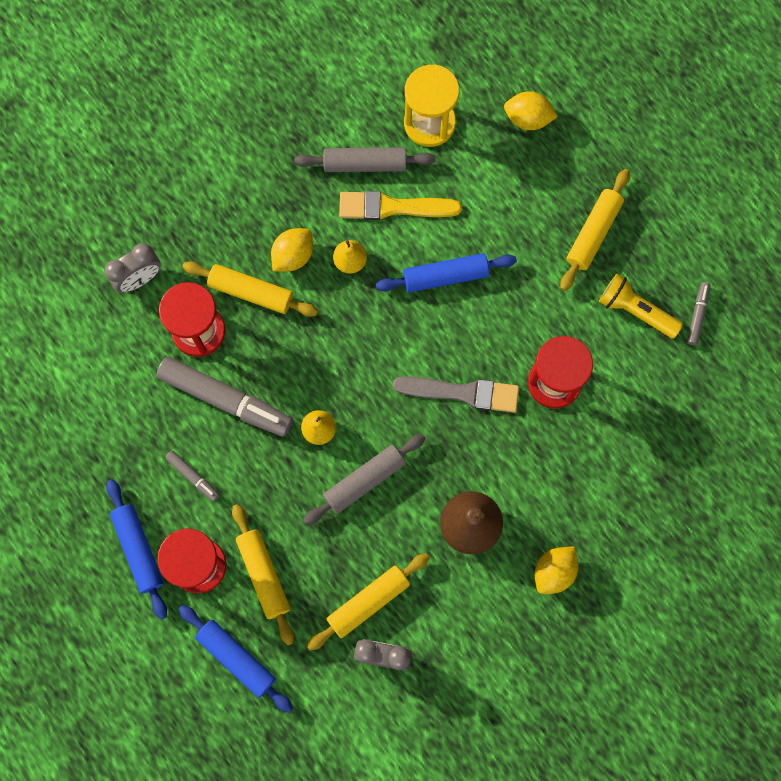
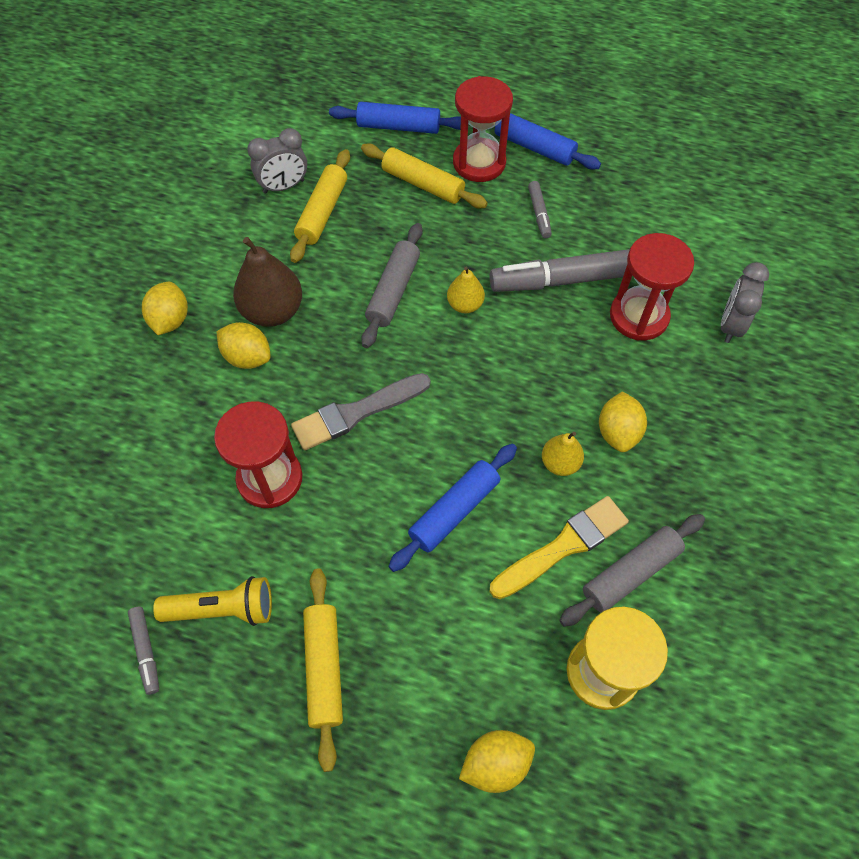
camera: 145 degrees right, 15 degrees down
grey marker [165,451,220,501] -> grey marker turned 105 degrees counterclockwise [528,181,552,238]
yellow rolling pin [182,261,318,317] -> none
none -> yellow lemon [217,322,271,369]

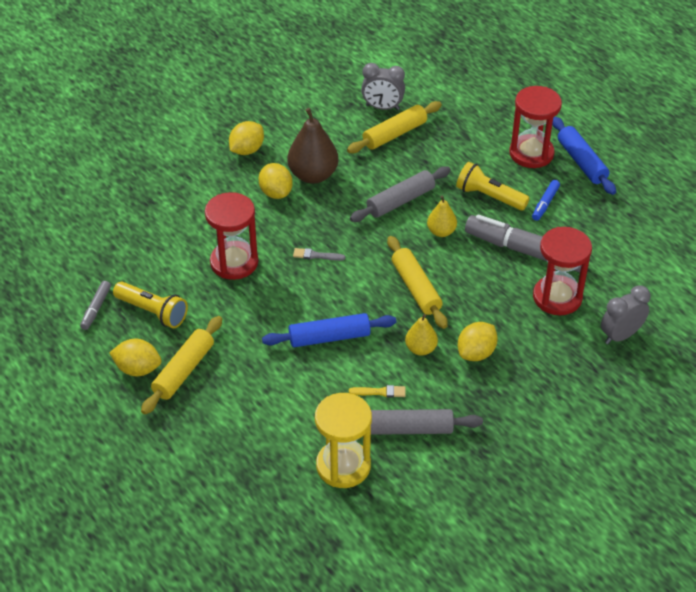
camera: 35 degrees right, 15 degrees down
grey brush [291,373,430,451] -> grey brush [293,248,345,261], size x0.47
blue rolling pin [329,102,461,134] -> none
yellow rolling pin [361,144,488,208] -> yellow rolling pin moved to [387,236,448,329]
yellow lemon [459,730,535,793] -> yellow lemon moved to [109,339,162,376]
yellow brush [490,496,629,599] -> yellow brush [349,385,406,398], size x0.47
grey marker [528,181,552,238] -> blue marker [532,180,560,221]
none -> yellow flashlight [456,162,530,211]

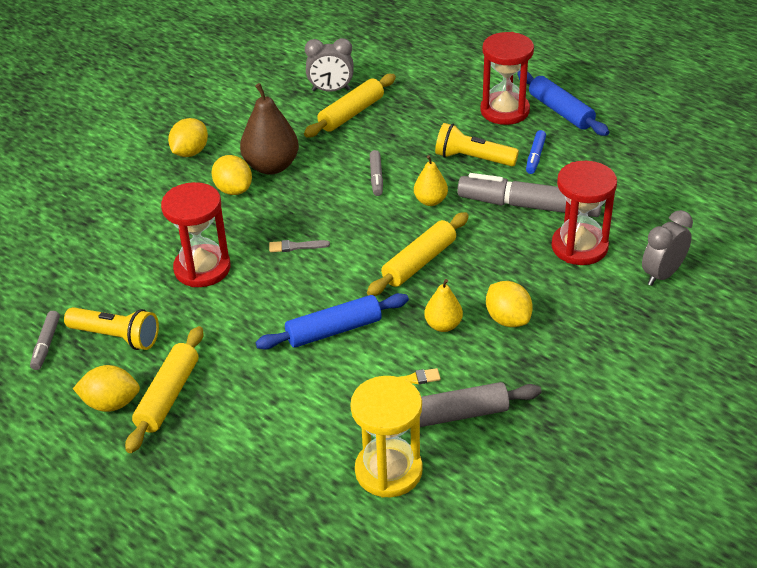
camera: 10 degrees left, 5 degrees down
grey rolling pin [350,166,451,222] -> grey marker [370,150,383,196]
yellow rolling pin [387,236,448,329] -> yellow rolling pin turned 75 degrees clockwise [367,212,469,296]
yellow lemon [458,322,497,361] -> yellow lemon turned 60 degrees counterclockwise [486,281,533,327]

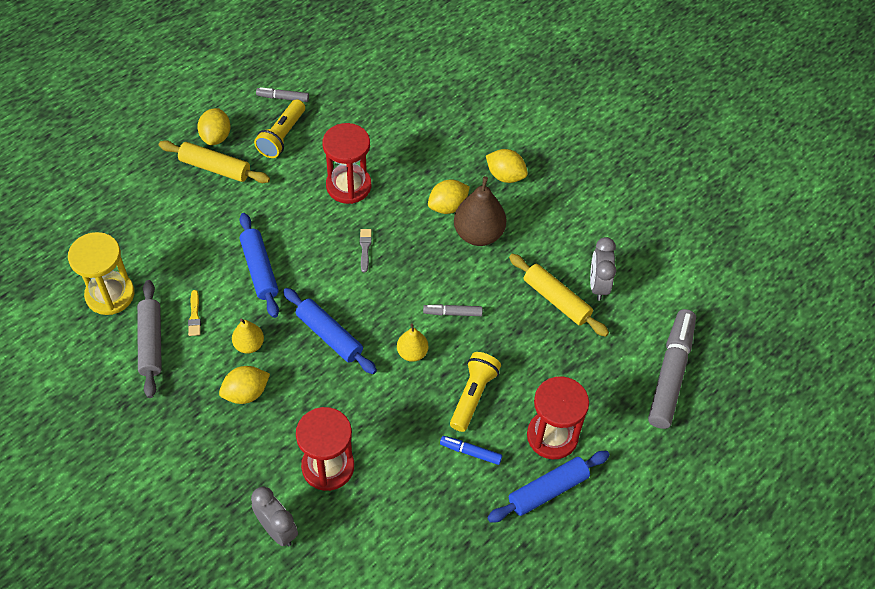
camera: 90 degrees right, 15 degrees up
yellow rolling pin [367,212,469,296] -> blue rolling pin [283,288,377,374]
grey marker [457,173,602,217] -> grey marker moved to [648,309,696,429]

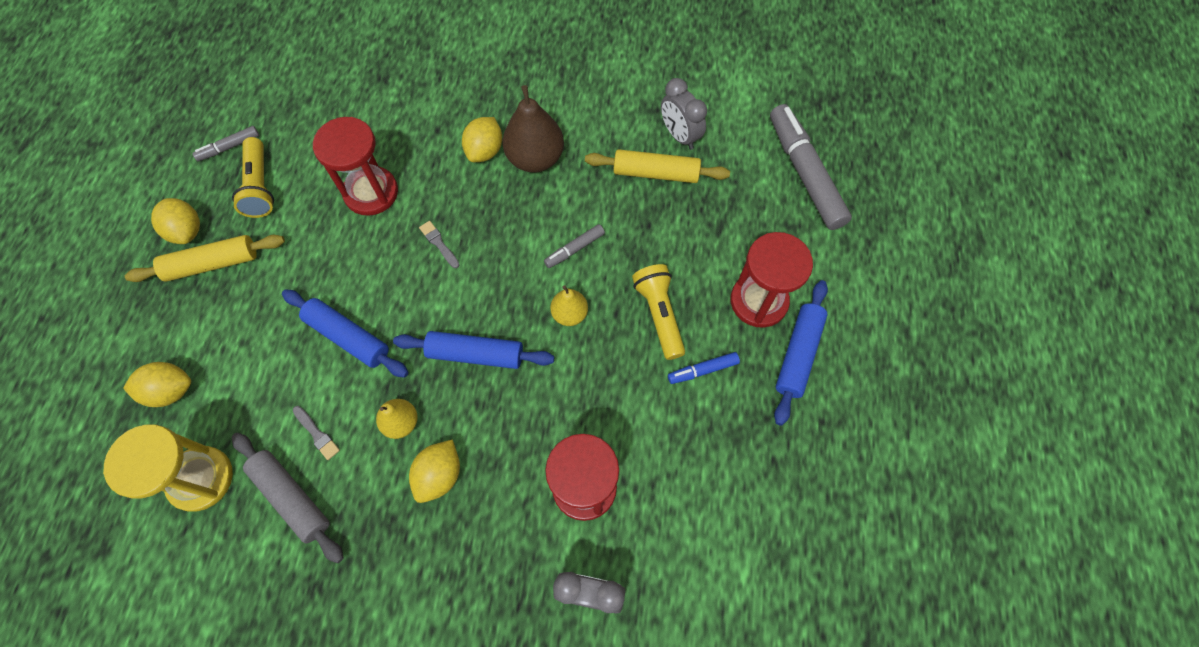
camera: 35 degrees left, 10 degrees up
yellow brush [188,290,201,336] -> grey brush [293,406,340,460]
yellow lemon [486,149,528,183] -> yellow lemon moved to [123,362,191,407]

